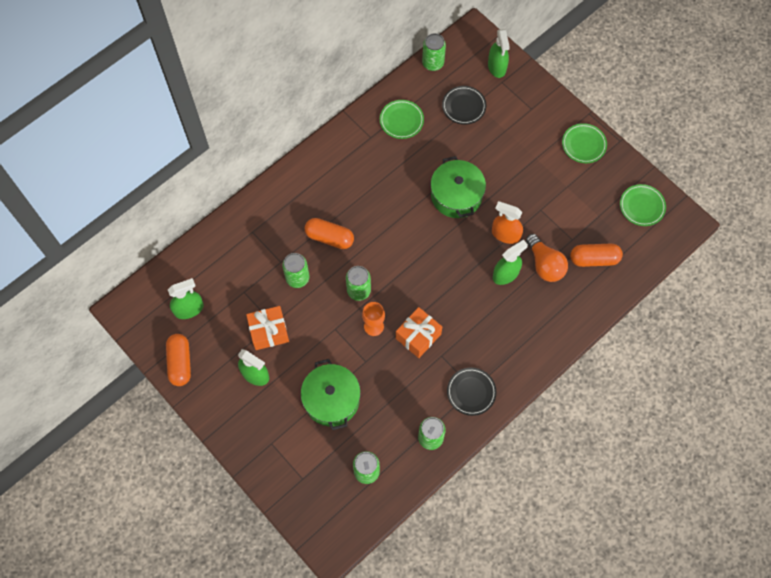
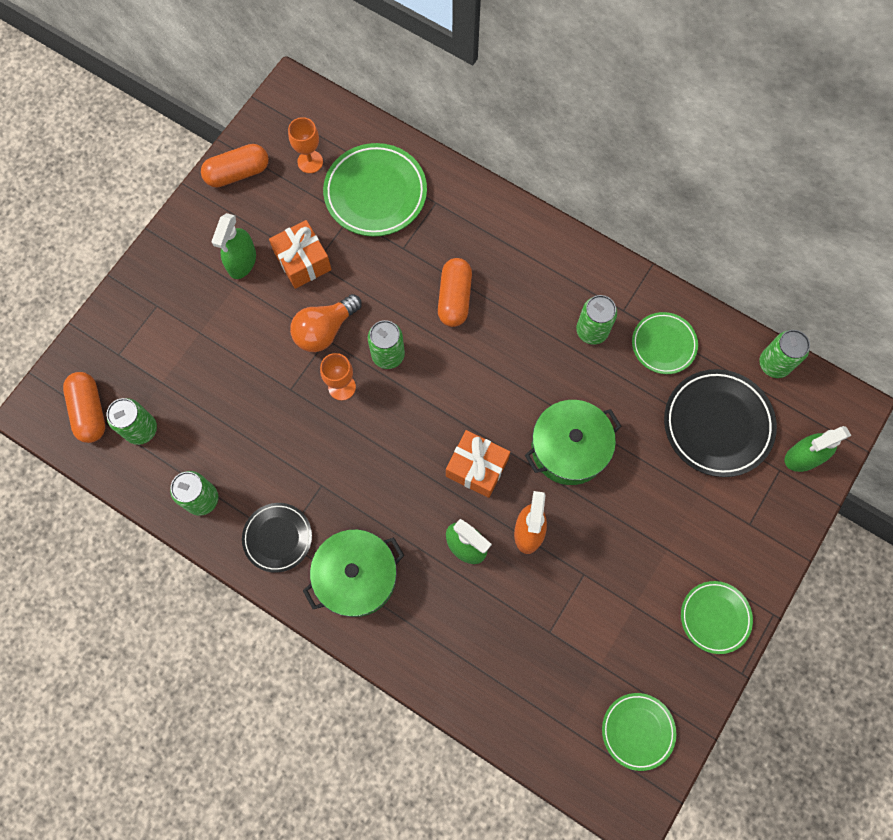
camera: 75 degrees right, 5 degrees up
green spray bottle [168,278,204,319] -> orange goblet [288,117,323,173]
green can [282,253,309,288] -> green can moved to [576,295,617,344]
green pot [301,359,361,430] -> green pot moved to [303,529,404,617]
orange gift [396,307,442,358] -> orange gift moved to [446,430,510,498]
black plate [442,86,486,125] -> black plate [664,369,777,477], size x1.65
orange light bulb [526,234,568,282] -> orange light bulb moved to [290,294,362,352]
orange capsule [570,244,623,267] -> orange capsule moved to [63,372,105,443]
none -> green plate [323,143,427,237]

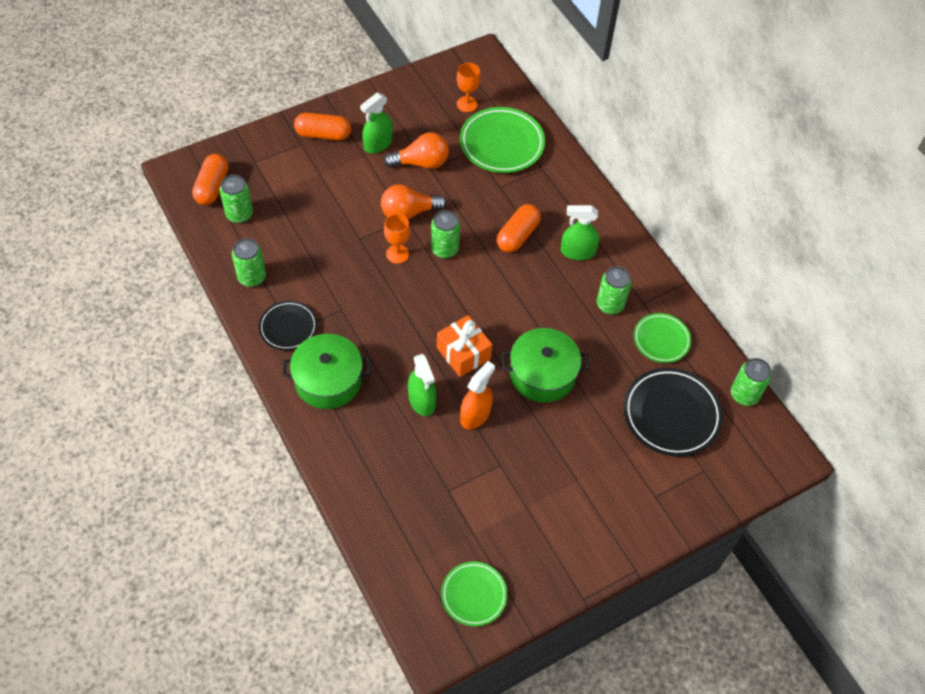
camera: 25 degrees right, 15 degrees down
orange capsule [201,144,269,187] -> orange capsule moved to [294,113,351,141]
orange gift [269,220,332,289] -> orange light bulb [384,132,449,169]
green plate [681,581,753,654] -> none
green spray bottle [785,426,852,472] -> green spray bottle moved to [561,205,599,260]

